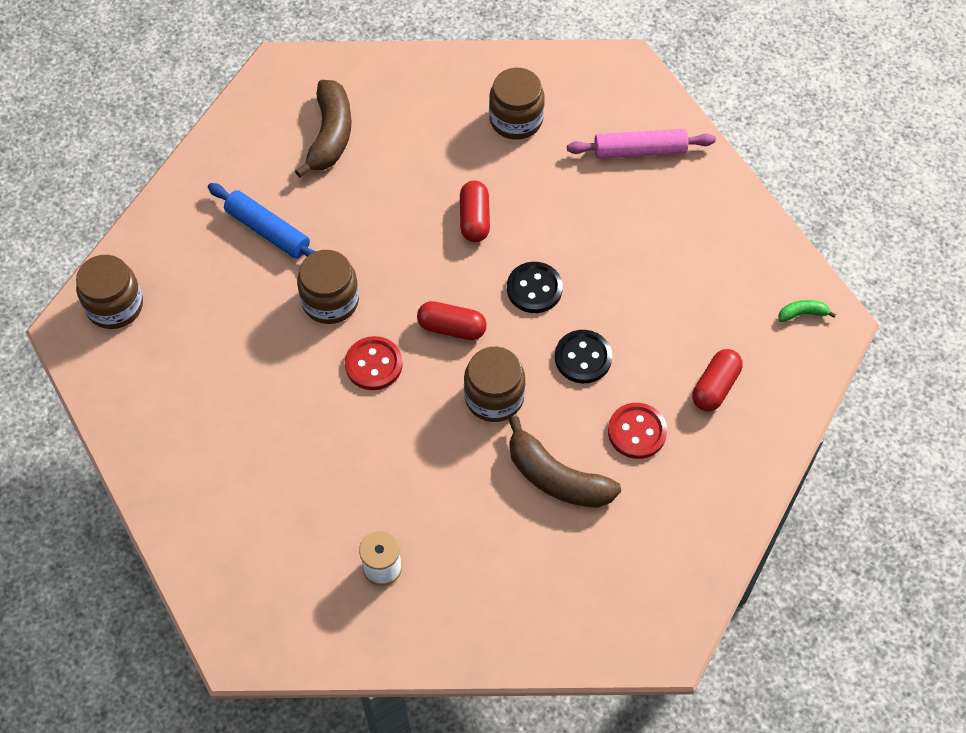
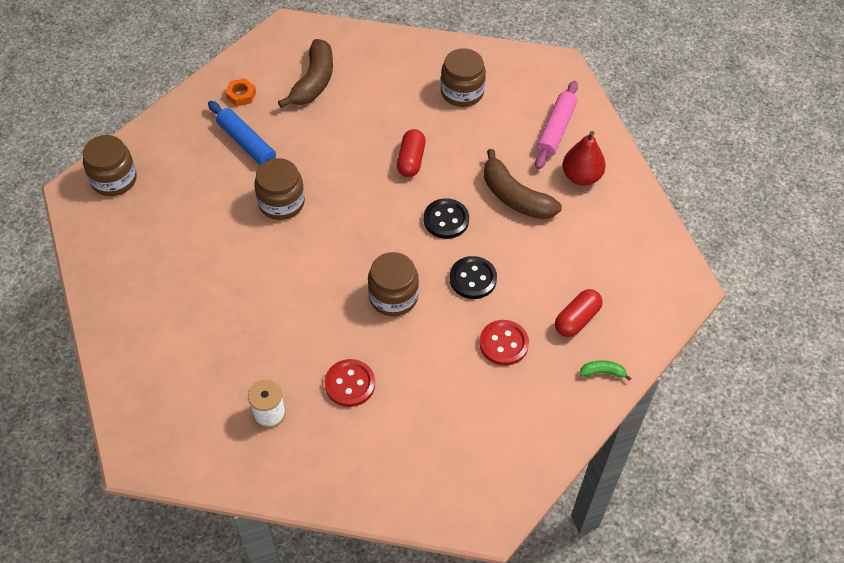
camera: 10 degrees right, 5 degrees down
red button [345,336,403,390] -> red button moved to [324,359,375,407]
red capsule [417,301,487,340] -> none
brown banana [509,416,621,508] -> brown banana moved to [484,149,562,219]
pink rolling pin [567,129,716,159] -> pink rolling pin turned 75 degrees counterclockwise [535,81,578,169]
green banana [778,300,836,322] -> green banana moved to [579,360,631,381]
none -> orange nut [225,78,256,106]
none -> red pear [562,131,606,186]

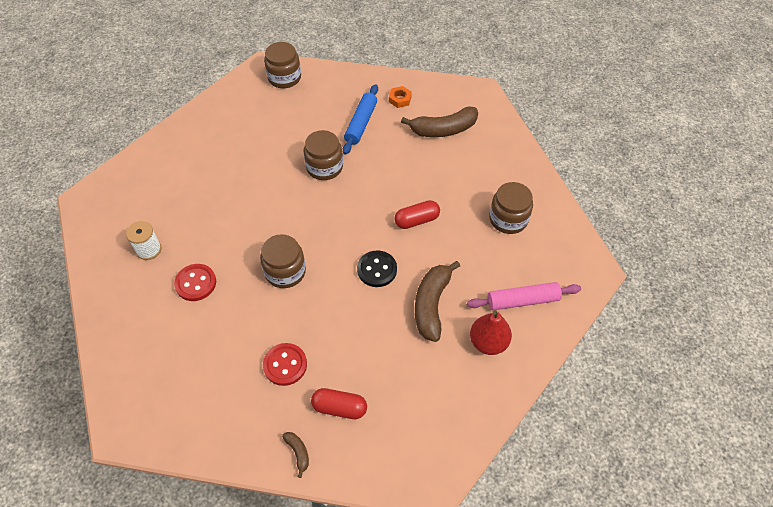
camera: 60 degrees right, 0 degrees up
black button [450,256,497,299] -> none
green banana [579,360,631,381] -> brown banana [282,432,309,478]

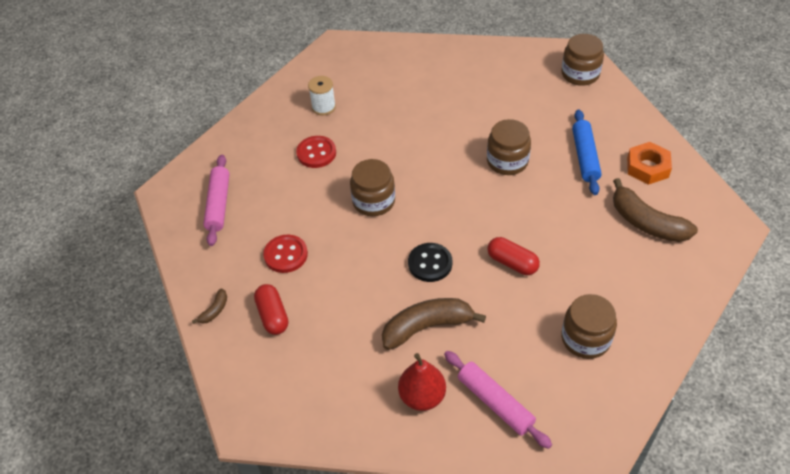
camera: 60 degrees right, 5 degrees down
blue rolling pin [343,84,378,155] -> blue rolling pin turned 75 degrees counterclockwise [572,109,602,195]
orange nut [389,86,412,108] -> orange nut [627,142,672,185], size x1.56
none -> pink rolling pin [203,155,230,246]

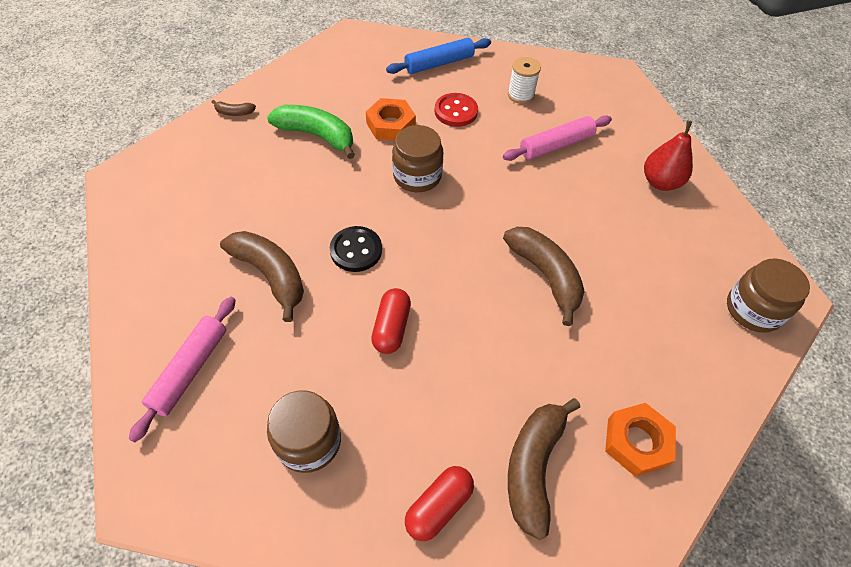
camera: 60 degrees right, 5 degrees up
pink rolling pin [203,155,230,246] -> pink rolling pin moved to [503,115,612,161]
red capsule [254,284,288,335] -> red capsule moved to [405,466,474,541]
red button [263,235,308,273] -> green banana [267,105,355,159]
red pear [398,353,446,411] -> red pear moved to [644,120,693,191]
brown jar [487,119,531,175] -> brown banana [503,227,584,326]
blue rolling pin [572,109,602,195] -> blue rolling pin moved to [386,38,491,74]
none -> orange nut [366,98,416,141]

